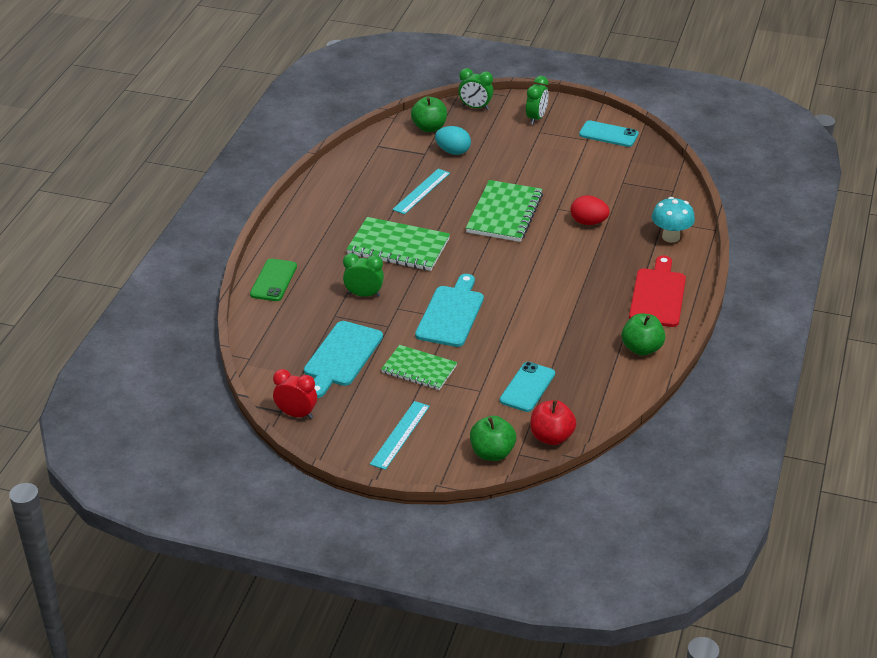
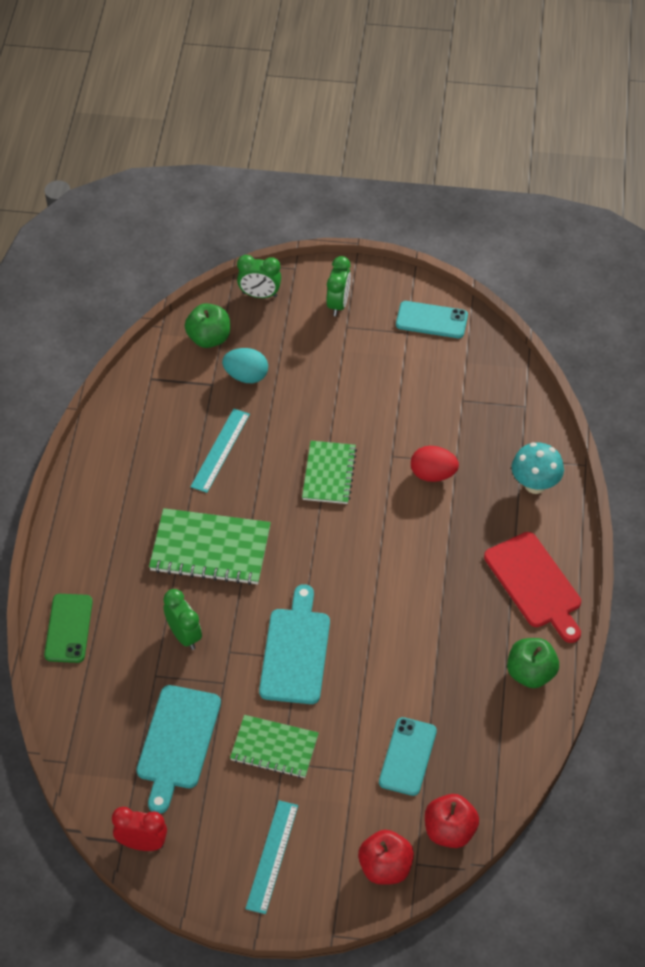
camera: 10 degrees left, 15 degrees up
green clock [343,253,384,297] -> green clock turned 60 degrees clockwise [163,589,202,650]
green notebook [466,180,543,242] -> green notebook [302,441,357,504], size x0.66
green apple [470,416,516,461] -> red apple [358,830,414,885]
red cutting board [629,256,686,327] -> red cutting board turned 150 degrees clockwise [484,532,581,643]

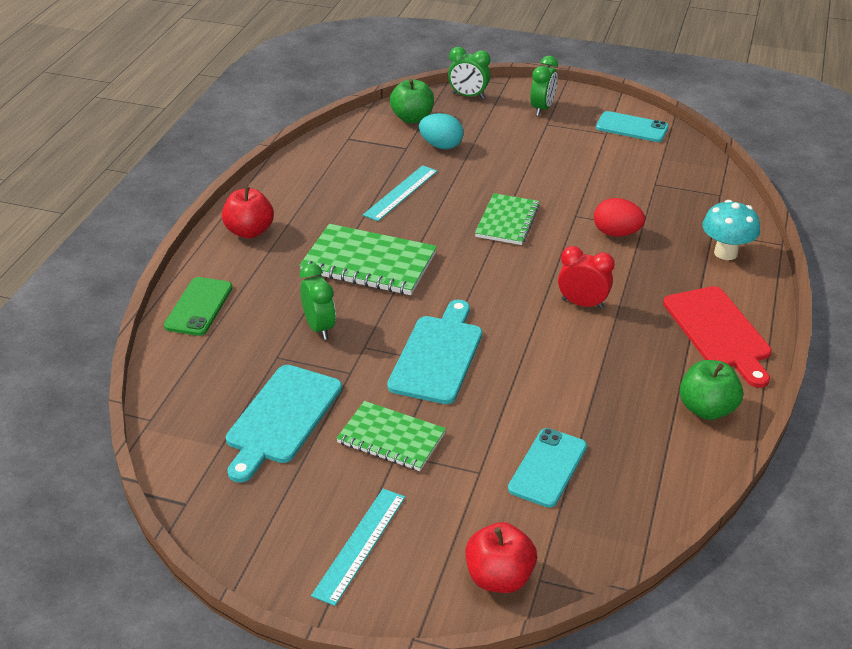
camera: 10 degrees right, 15 degrees down
red clock [112,807,167,851] -> red clock moved to [558,246,615,309]
red apple [425,794,479,848] -> red apple moved to [222,186,274,238]

